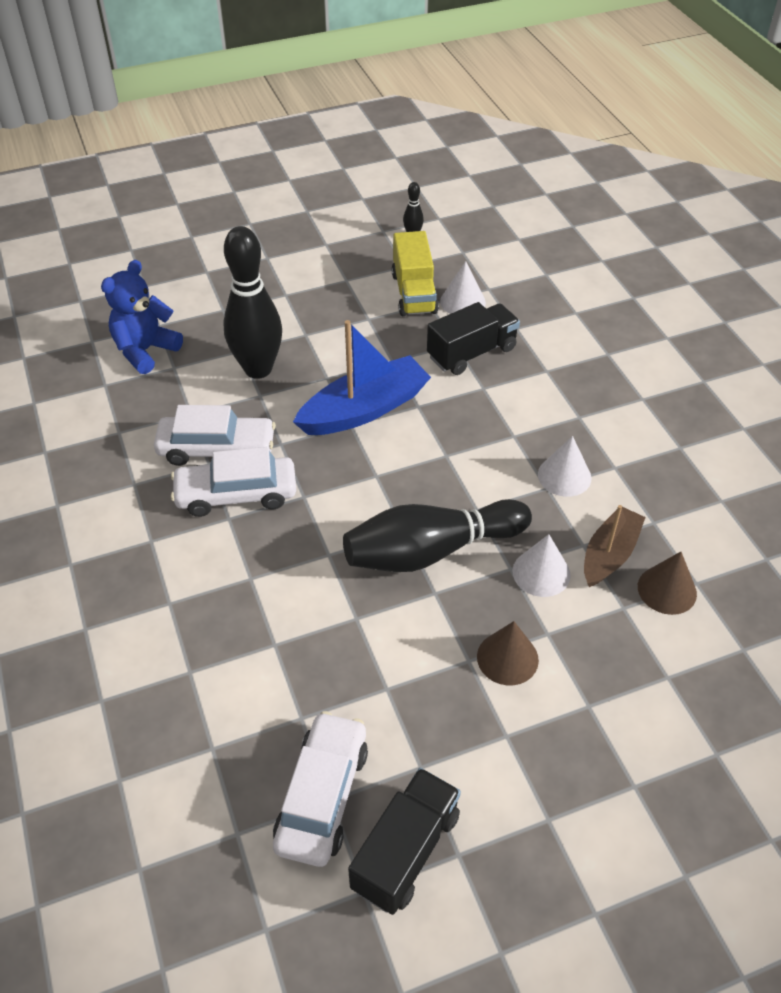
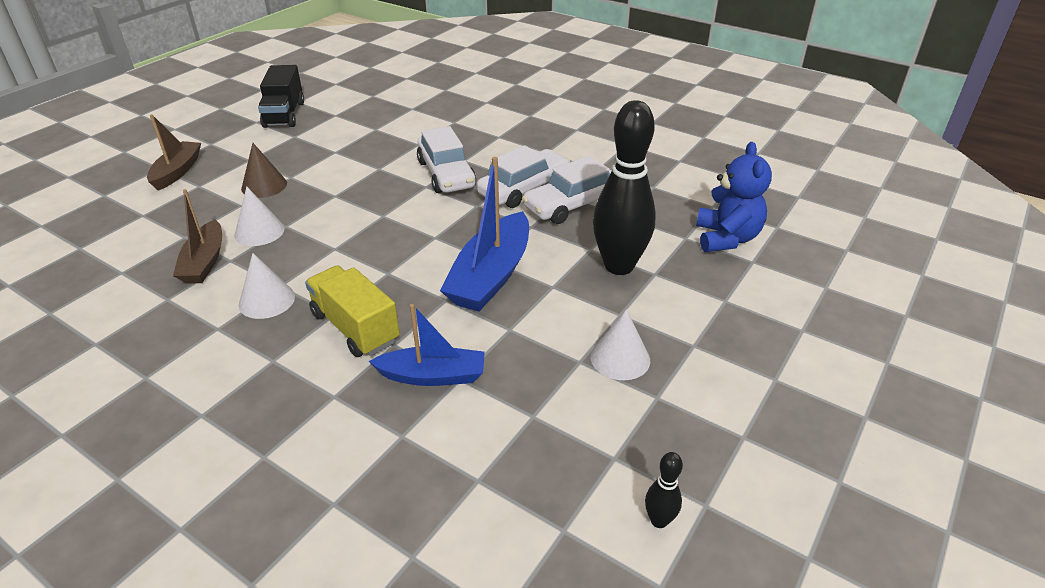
camera: 145 degrees right, 10 degrees down
white car [273,711,368,867] -> white car moved to [417,126,476,193]
black bowling pin [343,499,532,572] -> none
yellow truck [392,231,439,316] -> yellow truck moved to [305,265,400,357]
black truck [427,302,520,375] -> blue boat [369,304,485,386]
white cone [440,261,486,314] -> white cone moved to [591,309,650,380]
brown cone [638,552,697,615] -> none
none -> brown boat [147,114,201,191]

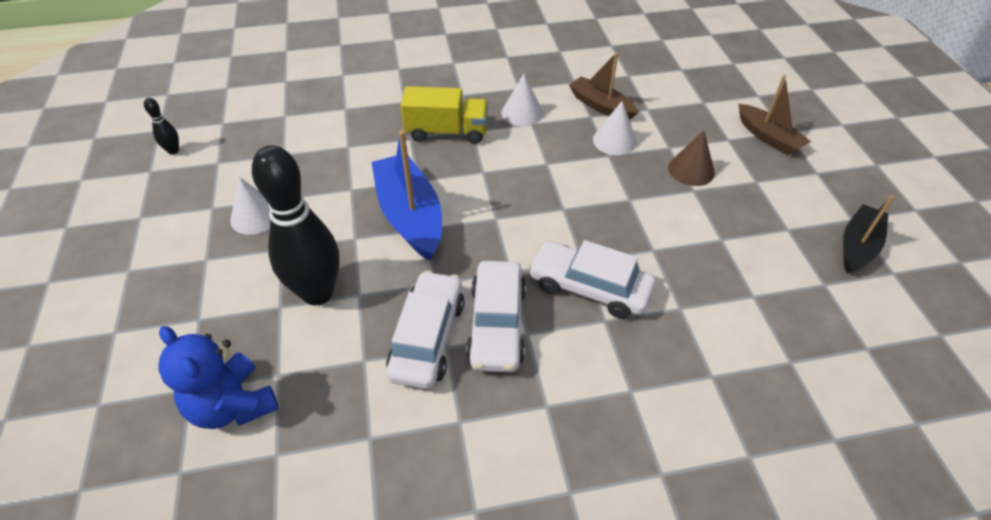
camera: 135 degrees right, 10 degrees up
black truck [258,65,304,128] -> black boat [843,195,895,274]
blue boat [369,304,485,386] -> none

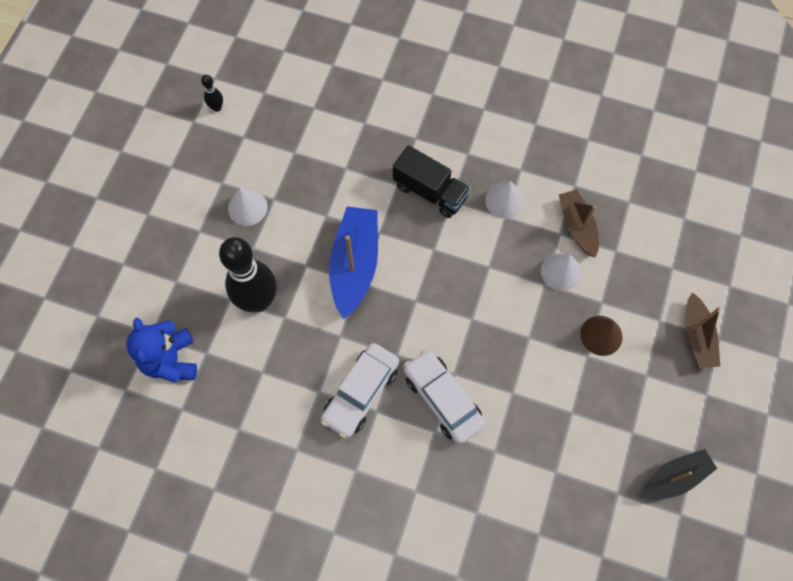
camera: 30 degrees right, 20 degrees up
white car [386,271,464,389] -> none
yellow truck [401,86,488,144] -> black truck [393,145,470,218]

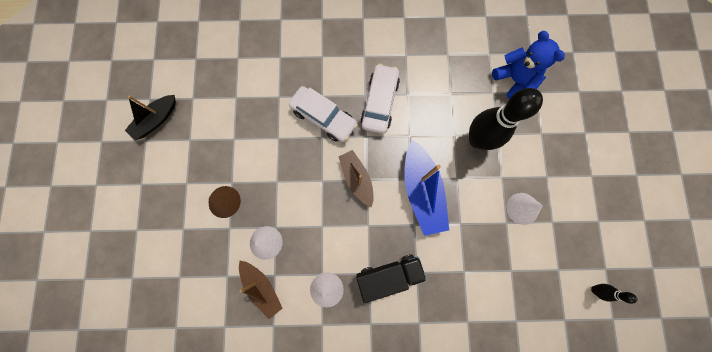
camera: 160 degrees right, 10 degrees up
black truck [393,145,470,218] -> black truck turned 150 degrees clockwise [356,255,427,303]
brown boat [685,292,721,368] -> brown boat moved to [338,150,374,207]

